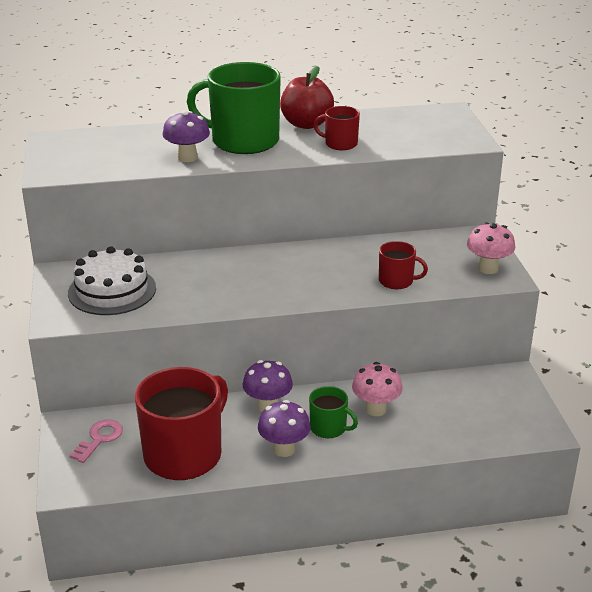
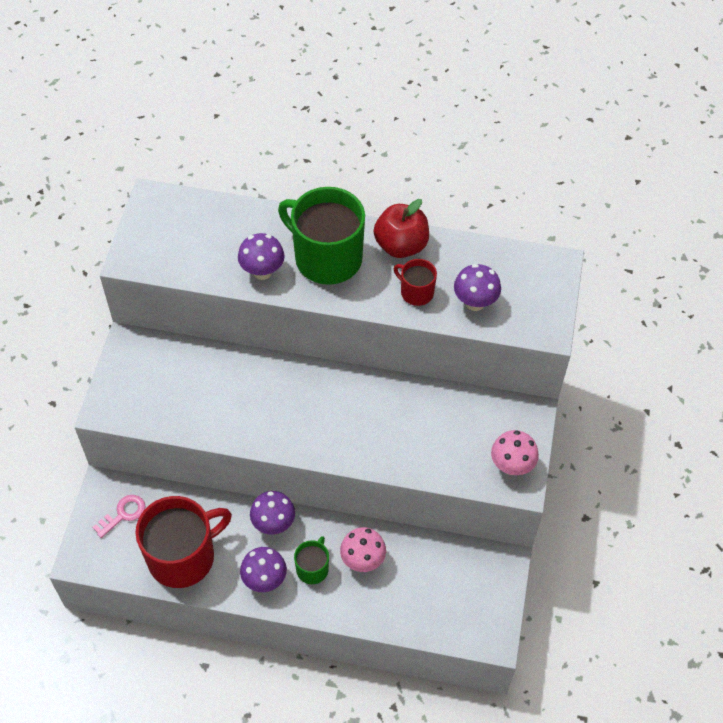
camera: 20 degrees right, 25 degrees up
white cake [68,246,156,315] -> none
green mug [309,386,358,438] -> green mug turned 120 degrees counterclockwise [294,536,329,584]
red mug [379,241,428,289] -> none
none -> purple mushroom [454,264,501,311]

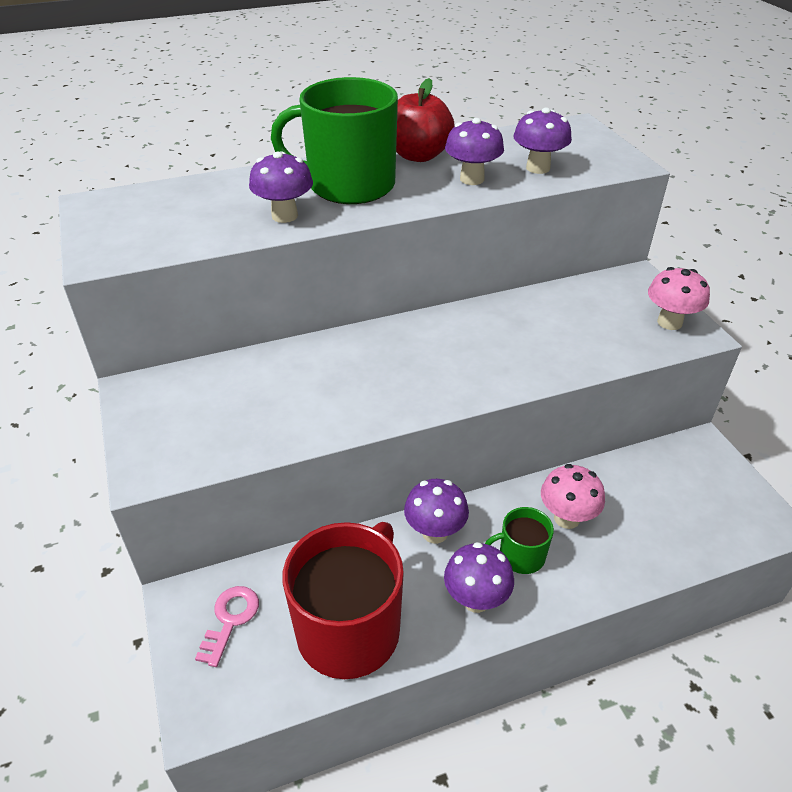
camera: 30 degrees left, 15 degrees down
green mug [294,536,329,584] -> green mug turned 90 degrees counterclockwise [485,507,554,574]
red mug [394,259,437,306] -> purple mushroom [445,118,504,185]

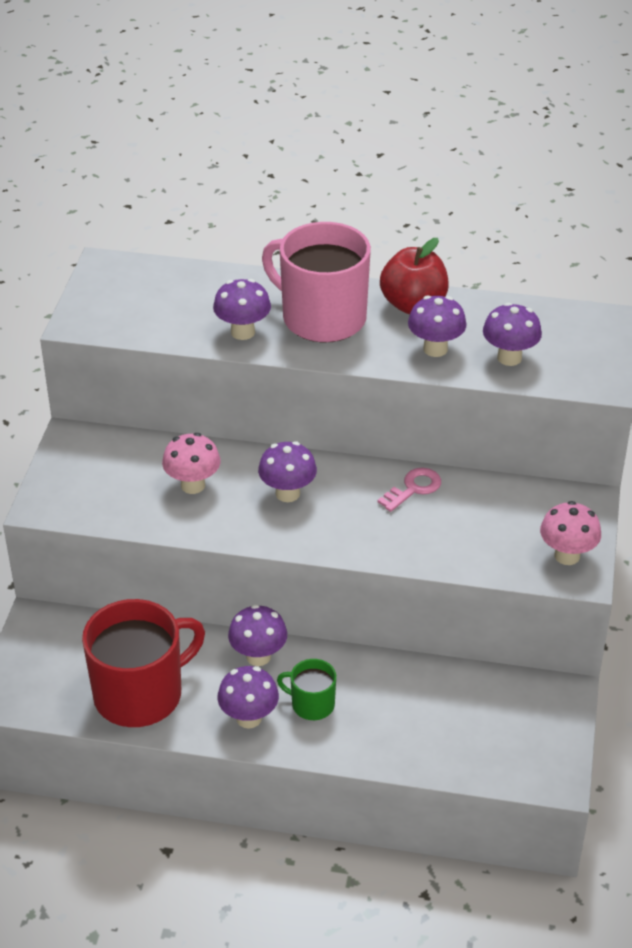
camera: 30 degrees right, 0 degrees up
pink key [195,586,259,667] -> pink key moved to [378,468,441,512]
green mug [271,77,398,204] -> pink mug [262,222,371,343]
pink mushroom [541,464,605,529] -> pink mushroom moved to [162,433,221,494]
none -> purple mushroom [258,441,317,502]

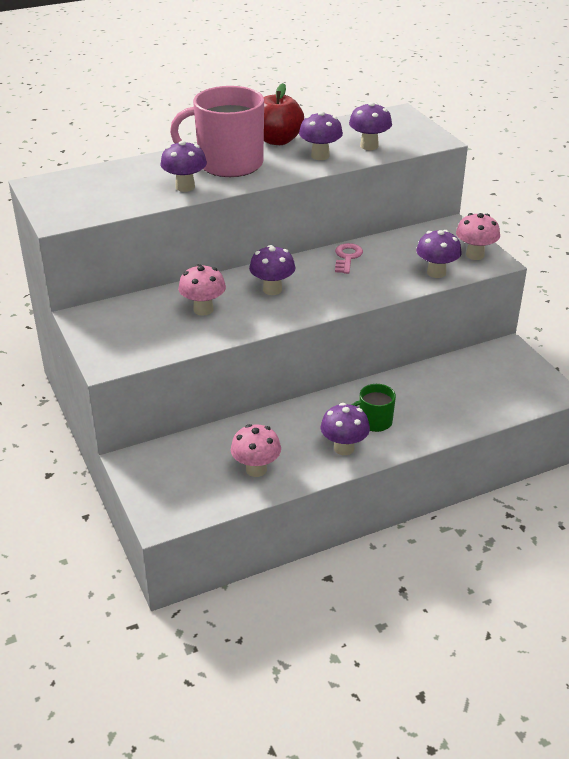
camera: 35 degrees left, 5 degrees down
red mug [82,599,205,727] -> pink mushroom [231,424,281,477]
purple mushroom [228,604,287,666] -> purple mushroom moved to [416,230,462,278]

